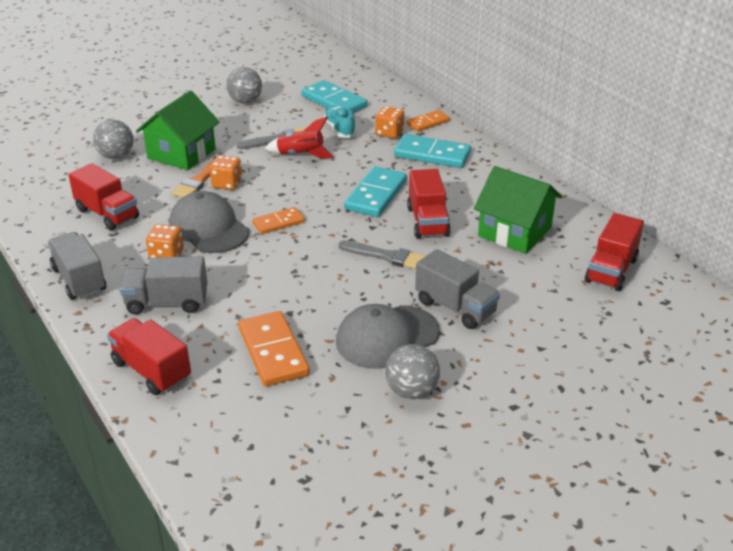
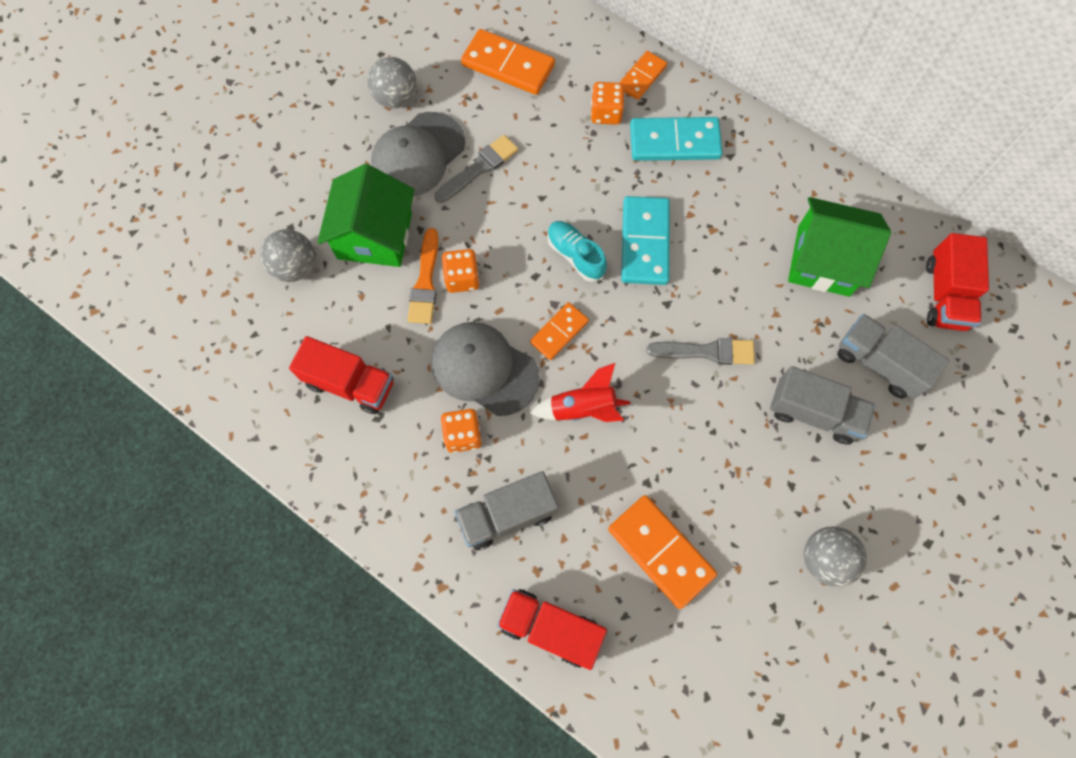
camera: 20 degrees left, 35 degrees up
grey truck [47,232,106,300] -> grey truck moved to [837,314,949,399]
red rocket [265,117,334,159] -> red rocket moved to [530,363,630,422]
turquoise domino [301,80,368,113] -> orange domino [461,29,555,95]
turquoise shoe [324,106,356,138] -> turquoise shoe moved to [547,221,607,282]
grey cap [336,304,440,369] -> grey cap moved to [371,112,465,196]
red truck [407,169,451,238] -> none

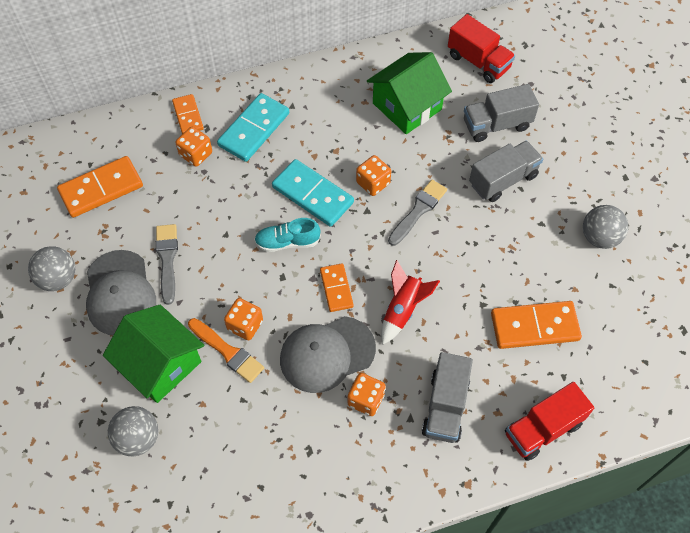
camera: 55 degrees left, 10 degrees down
red truck [289,336,393,414] -> none
none -> orange dice [356,155,391,196]

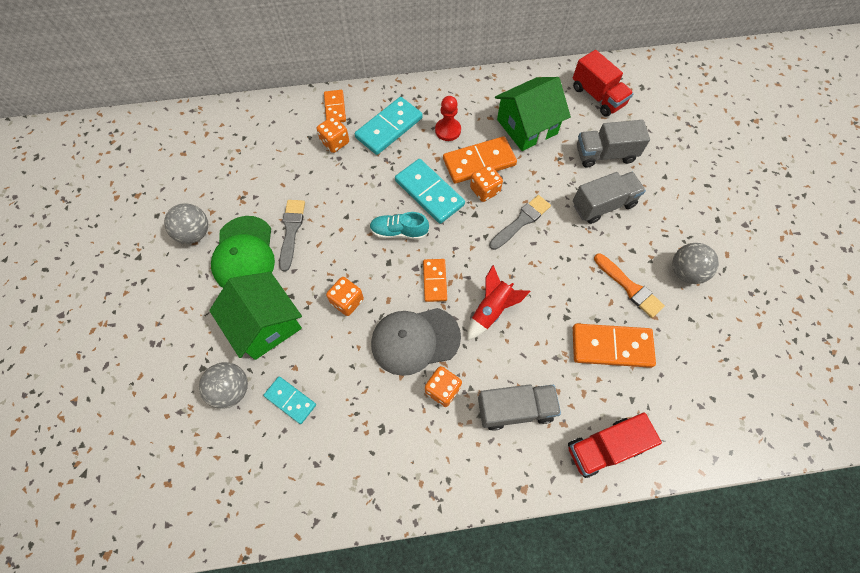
camera: 10 degrees right, 5 degrees up
orange domino [57,156,143,218] -> orange domino moved to [443,136,517,184]
grey cap [86,250,156,335] -> green cap [211,216,275,288]
orange brush [188,318,264,383] -> orange brush moved to [594,253,665,318]
grey truck [422,352,473,443] -> grey truck turned 120 degrees counterclockwise [478,384,561,431]
none -> turquoise domino [263,376,316,424]
none -> red pawn [435,96,461,141]

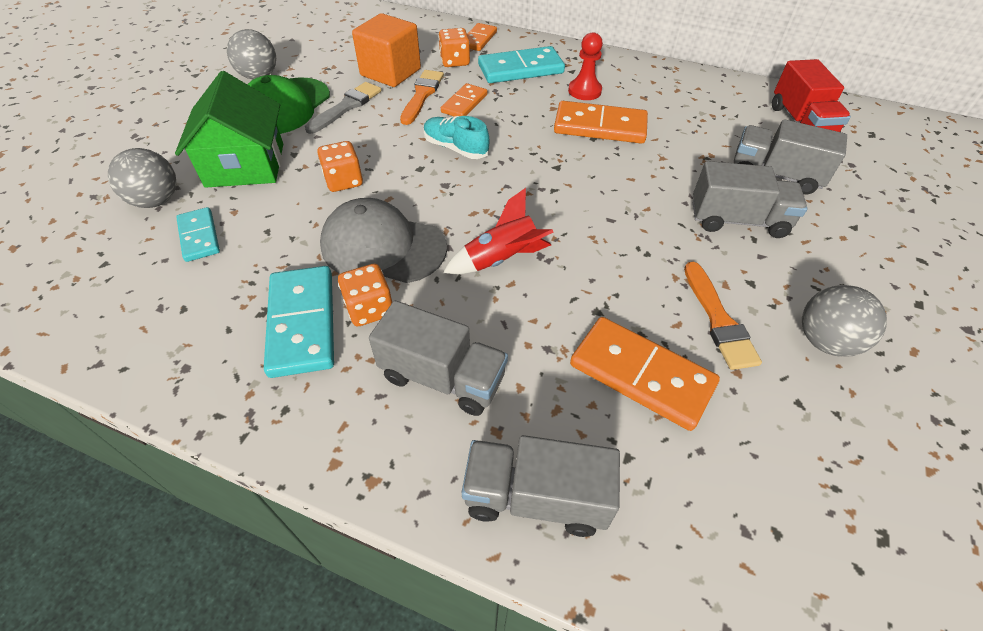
camera: 30 degrees right, 15 degrees down
turquoise domino [395,159,465,224] -> turquoise domino moved to [264,266,334,378]
orange domino [423,259,447,302] -> orange domino moved to [441,83,487,117]
orange dice [470,165,503,202] -> none
grey brush [489,195,551,250] -> none
green house [495,77,571,151] -> none
red truck [568,413,662,478] -> grey truck [461,435,620,537]
none -> orange cube [352,13,421,87]
none -> orange brush [400,70,444,125]

